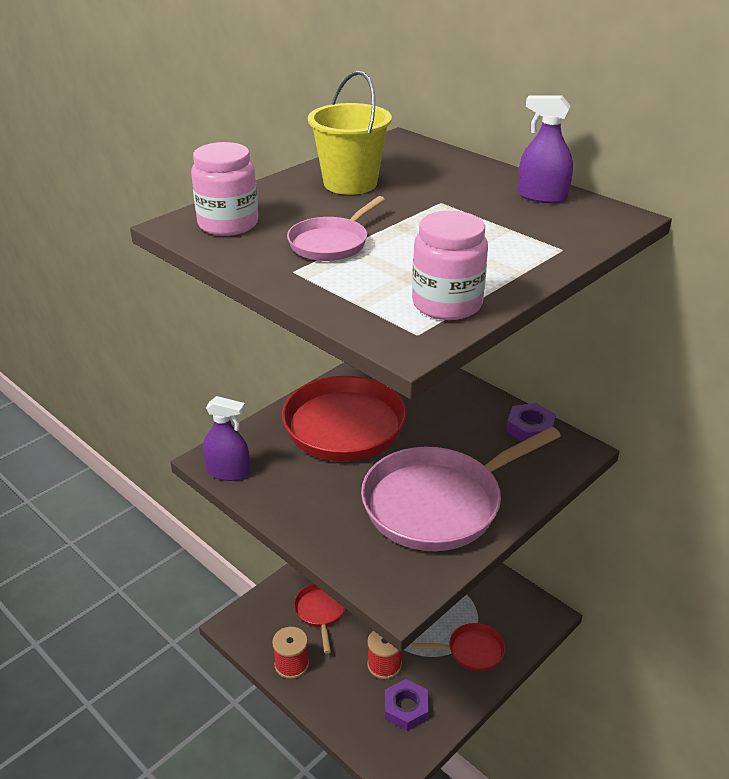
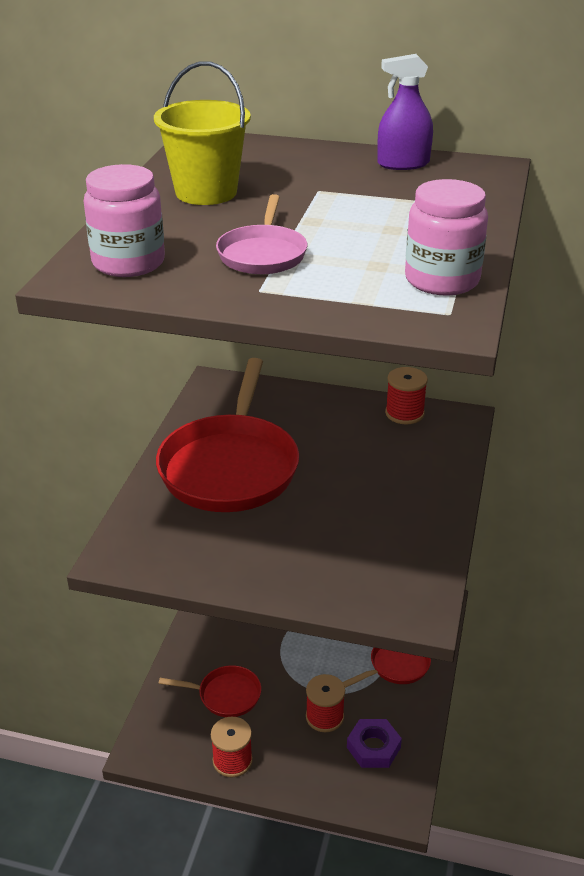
camera: 30 degrees left, 0 degrees up
purple spray bottle [203,396,250,481] -> none
red pan [294,583,346,654] -> red pan turned 135 degrees clockwise [159,665,261,717]
pink pan [361,427,561,551] -> none
purple nut [506,403,556,442] -> red spool [385,367,428,424]

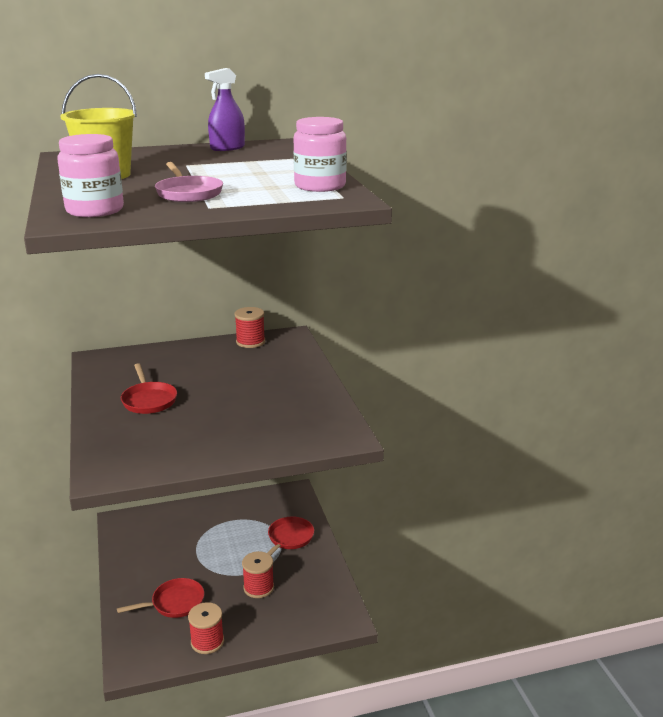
camera: 30 degrees left, 10 degrees down
red pan [156,358,299,512] -> red pan [121,363,177,414], size x0.49
purple nut [347,719,402,768] -> none

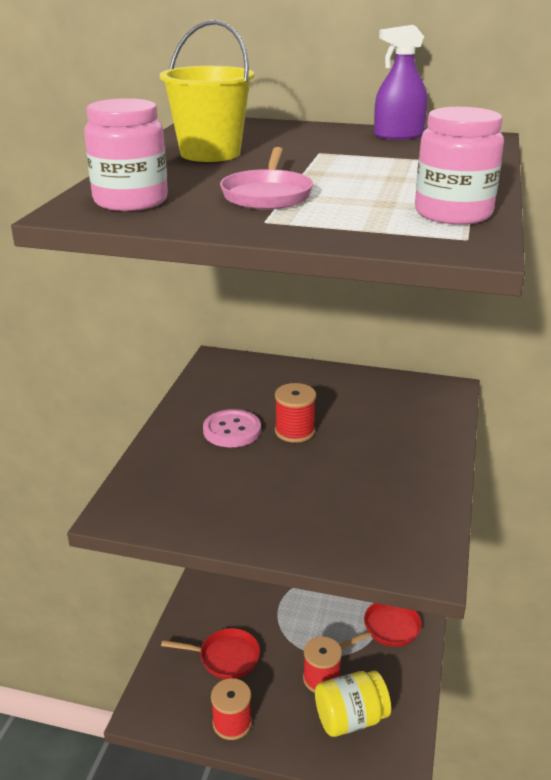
camera: 30 degrees right, 5 degrees up
red pan [121,363,177,414] -> pink button [203,409,261,447]
red spool [235,307,265,348] -> red spool moved to [275,383,316,443]
none -> yellow jar [315,671,391,737]

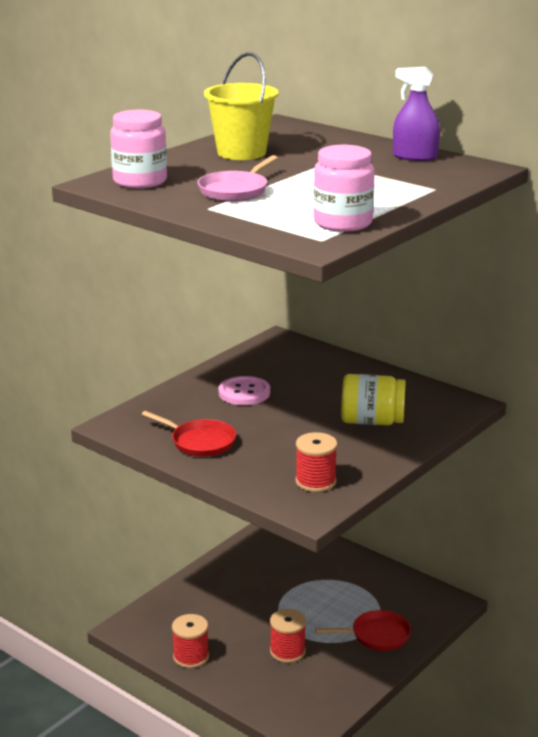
camera: 25 degrees right, 5 degrees down
red pan [161,628,260,679] -> red pan moved to [142,411,236,457]
red spool [275,383,316,443] -> red spool moved to [295,432,337,492]
yellow jar [315,671,391,737] -> yellow jar moved to [341,374,406,425]

